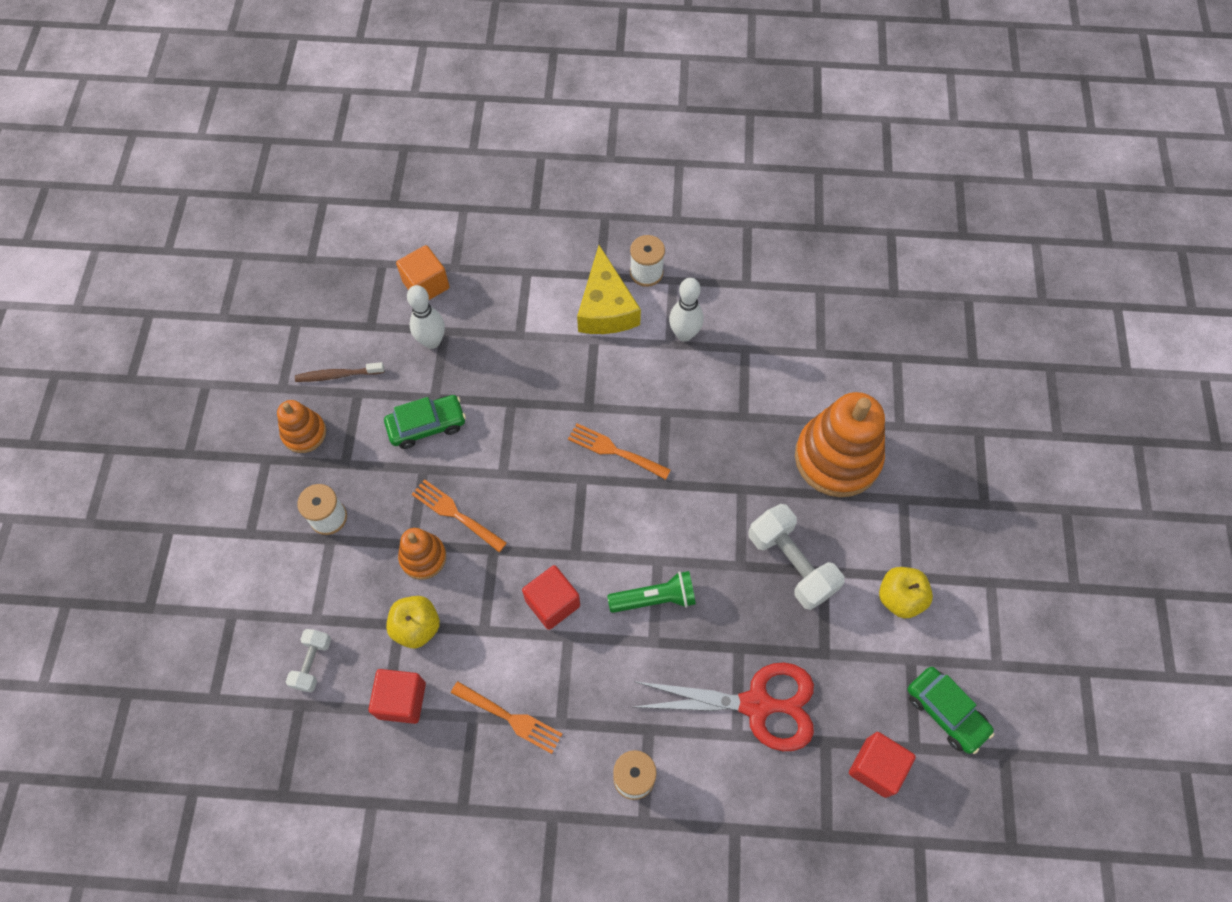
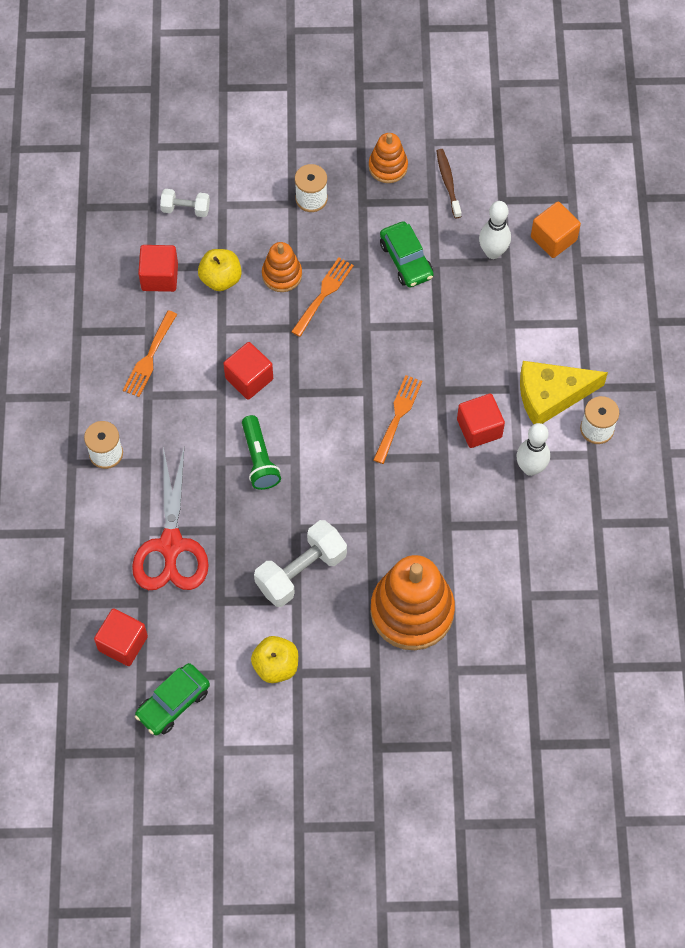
camera: 85 degrees right, 0 degrees up
none -> red cube [457,394,505,448]

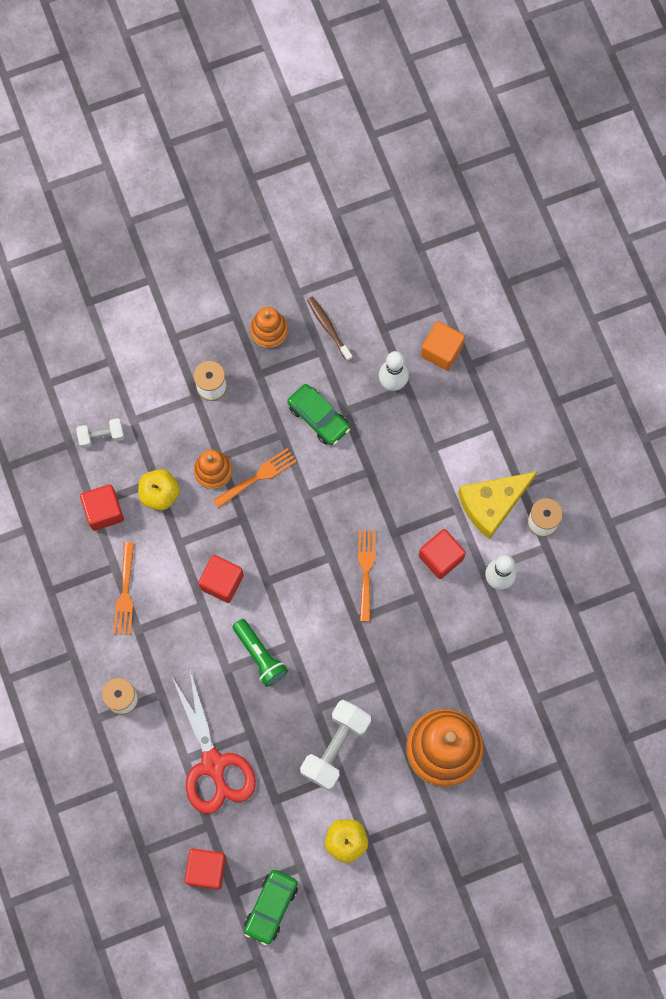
camera: 20 degrees left, 10 degrees up
orange fork [291,257,354,337] -> orange fork turned 45 degrees clockwise [213,448,297,508]

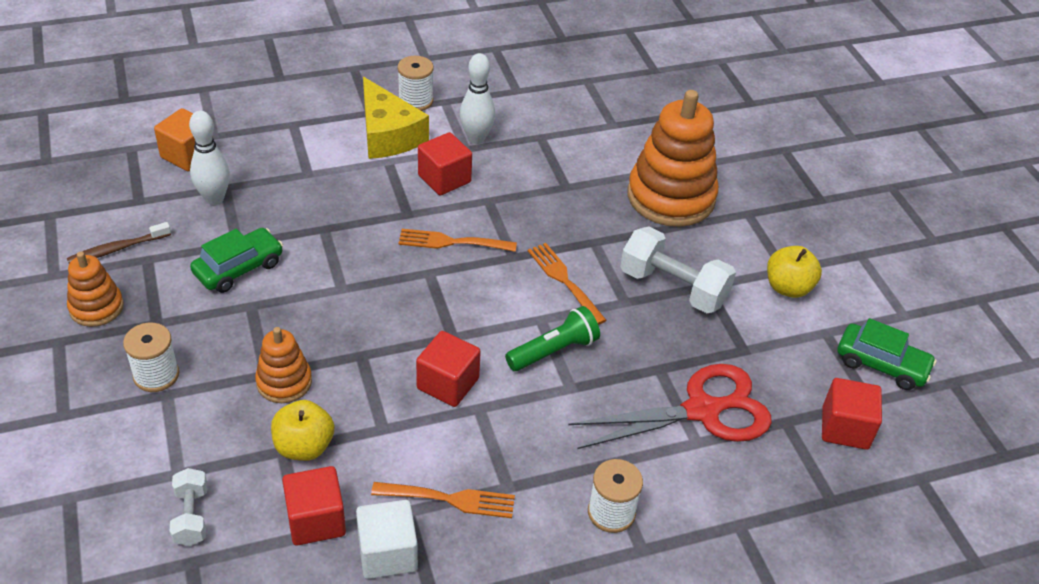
camera: 90 degrees left, 30 degrees down
orange fork [213,448,297,508] -> orange fork moved to [528,243,606,325]
none -> white cube [356,500,418,579]

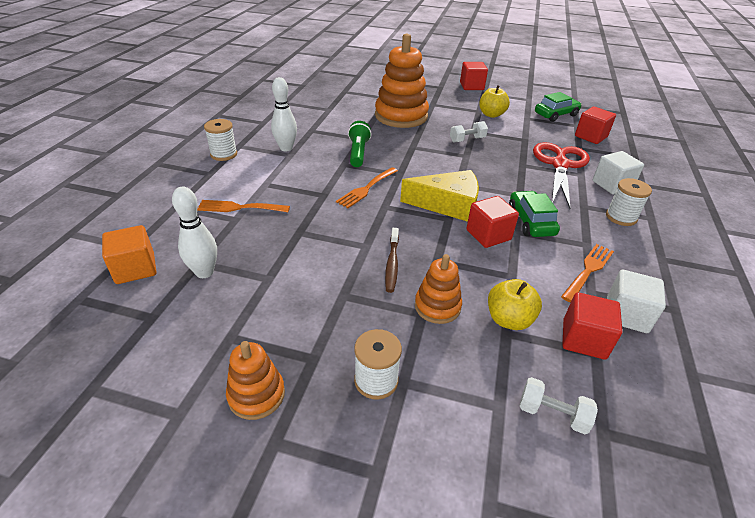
camera: 55 degrees left, 5 degrees down
brown toothbrush [67,222,171,263] -> brown toothbrush moved to [385,228,399,293]
green car [190,228,283,293] -> green car moved to [509,191,560,237]
yellow cheese [363,77,429,159] -> yellow cheese moved to [400,170,479,222]
red cube [418,132,472,195] -> red cube moved to [460,62,488,90]
green flashlight [505,306,600,371] -> green flashlight moved to [348,121,372,167]
orange fork [528,243,606,325] -> orange fork moved to [197,200,290,212]
white dumbbell [620,227,736,313] -> white dumbbell [450,121,488,142], size x0.56
none -> white cube [593,151,644,195]

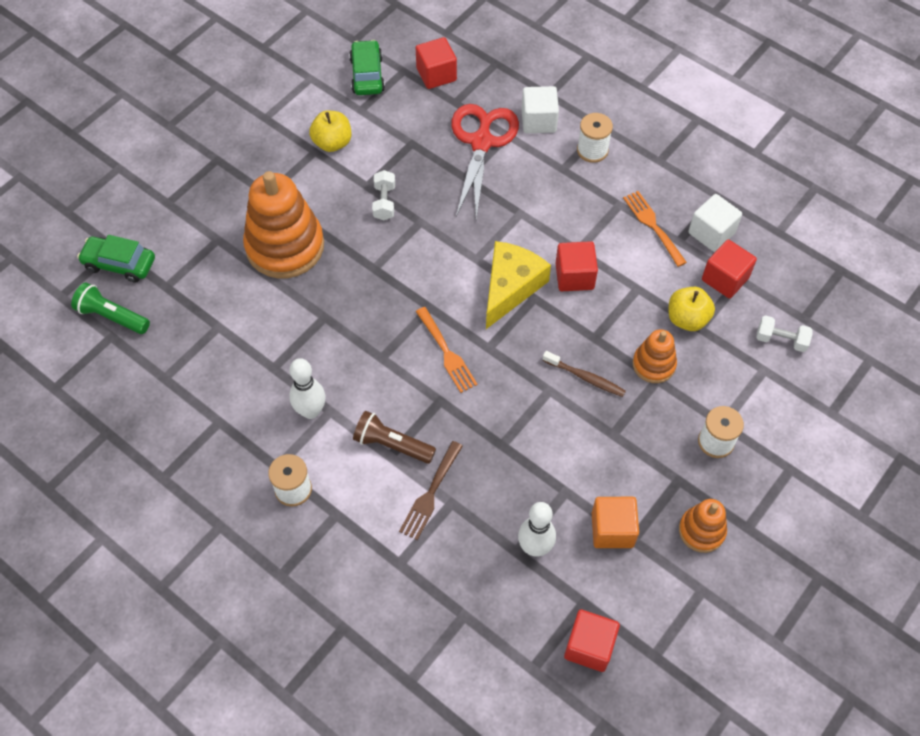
camera: 65 degrees left, 20 degrees up
orange cube [102,225,156,284] -> orange cube moved to [592,497,639,548]
orange fork [197,200,290,212] -> brown fork [399,441,463,540]
green flashlight [348,121,372,167] -> green flashlight moved to [71,282,150,334]
red cube [460,62,488,90] -> red cube moved to [564,609,620,672]
green car [509,191,560,237] -> green car moved to [77,235,155,283]
white dumbbell [520,377,598,434] -> white dumbbell turned 60 degrees clockwise [756,315,812,352]
red scissors [533,142,590,208] -> red scissors turned 60 degrees clockwise [451,104,519,219]
none -> brown flashlight [353,411,436,464]

